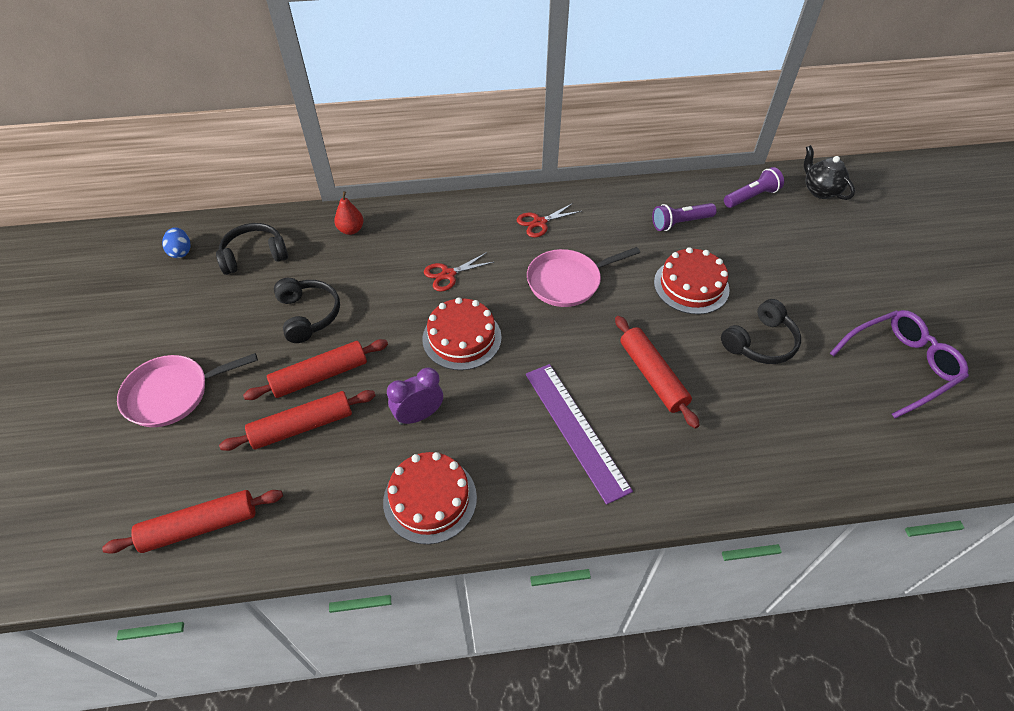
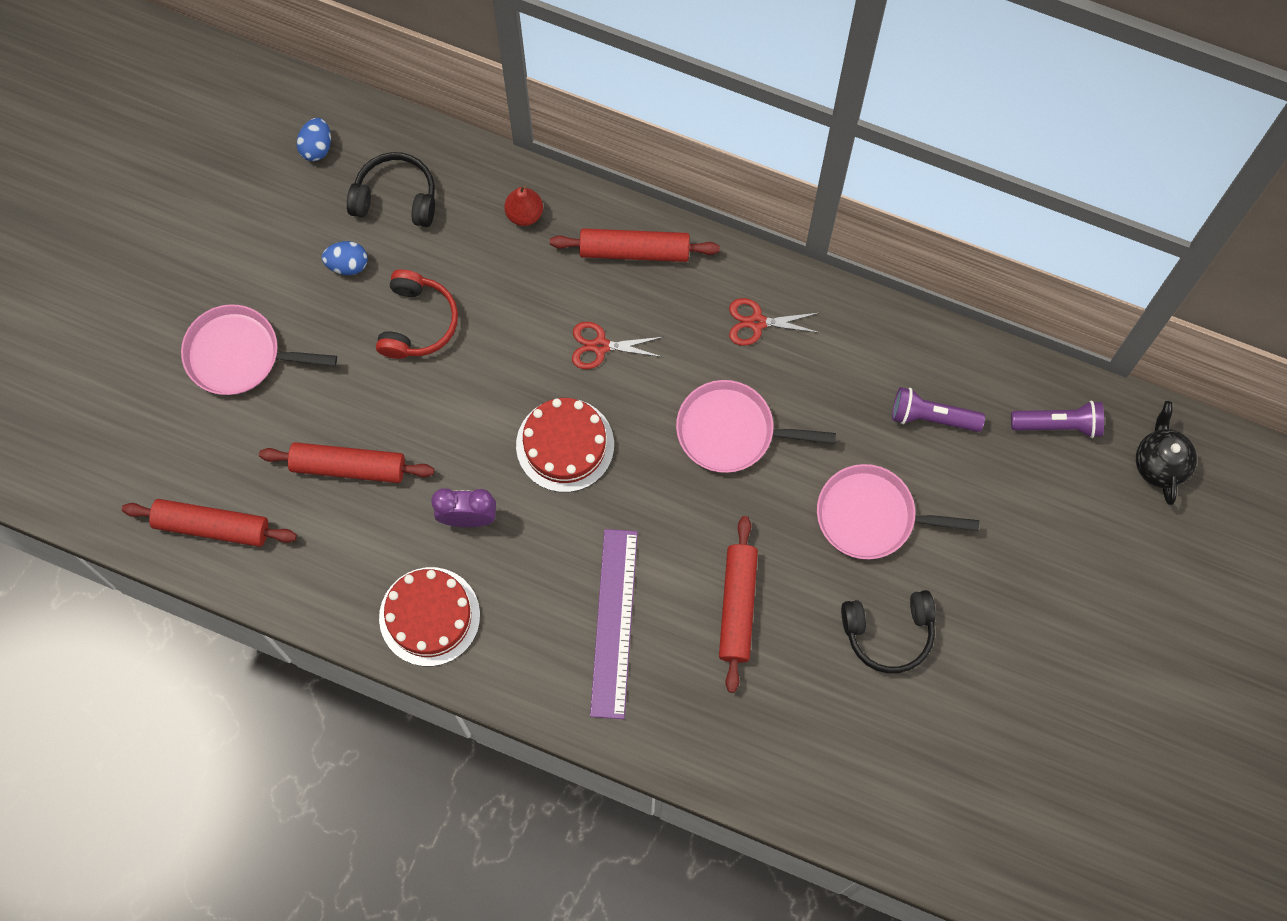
camera: 30 degrees right, 20 degrees up
red rolling pin [243,339,388,400] -> red rolling pin moved to [550,228,720,262]
black headphones [274,278,340,343] -> red headphones [376,270,458,359]
red cake [654,247,730,314] -> pink pan [817,464,979,559]
purple glasses [830,310,969,418] -> none
none -> blue egg [322,241,368,275]

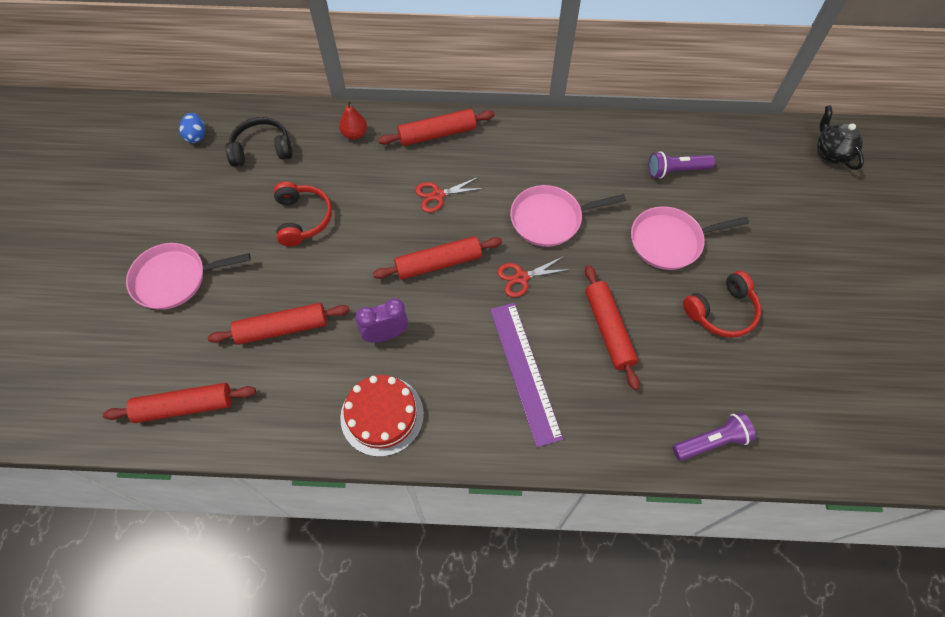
camera: 20 degrees left, 10 degrees down
blue egg [322,241,368,275] -> none
red cake [516,398,614,492] -> red rolling pin [373,236,502,280]
red scissors [729,298,820,346] -> red scissors moved to [497,256,571,297]
black headphones [841,590,936,673] -> red headphones [683,271,761,338]
purple flashlight [1011,401,1104,438] -> purple flashlight moved to [673,412,756,461]

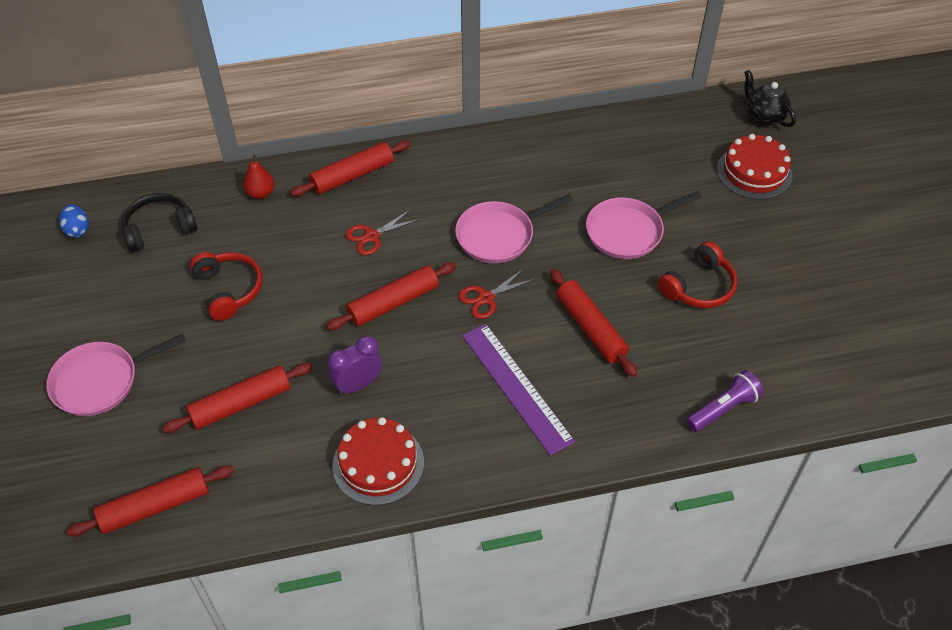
camera: 15 degrees left, 10 degrees down
purple flashlight [648,151,715,179] -> none
none -> red cake [717,134,793,200]

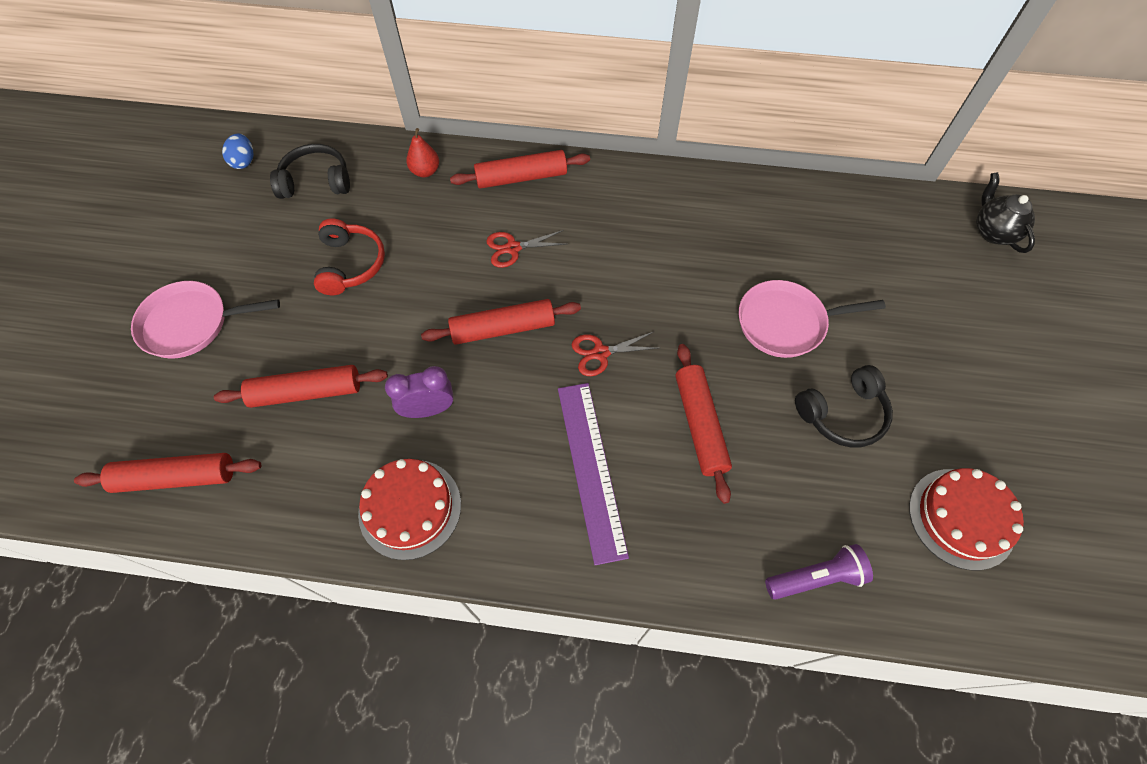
camera: 20 degrees right, 10 degrees up
pink pan [455,194,573,263] -> none
red headphones [658,241,737,308] -> black headphones [795,365,893,447]
red cake [717,134,793,200] -> red cake moved to [909,468,1024,570]

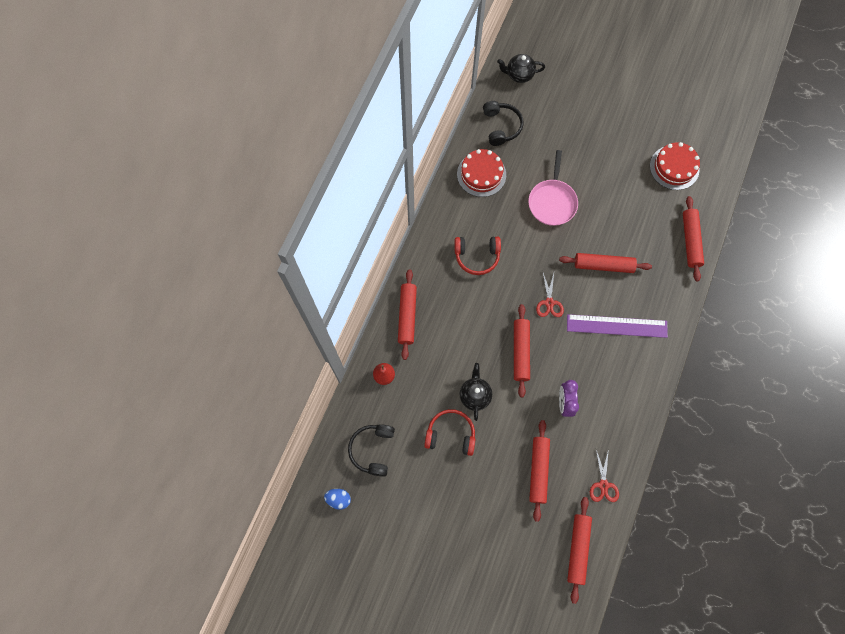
camera: 75 degrees left, 10 degrees up
pink pan [131,281,280,359] -> none
red cake [358,459,461,560] -> red cake moved to [457,149,506,197]
red scissors [486,230,566,268] -> red scissors moved to [590,448,619,502]
purple flashlight [765,544,873,600] -> red rolling pin [683,196,704,282]
black headphones [795,365,893,447] -> black headphones moved to [483,101,524,146]
none -> red headphones [454,237,501,275]
none -> black teapot [460,363,492,421]

